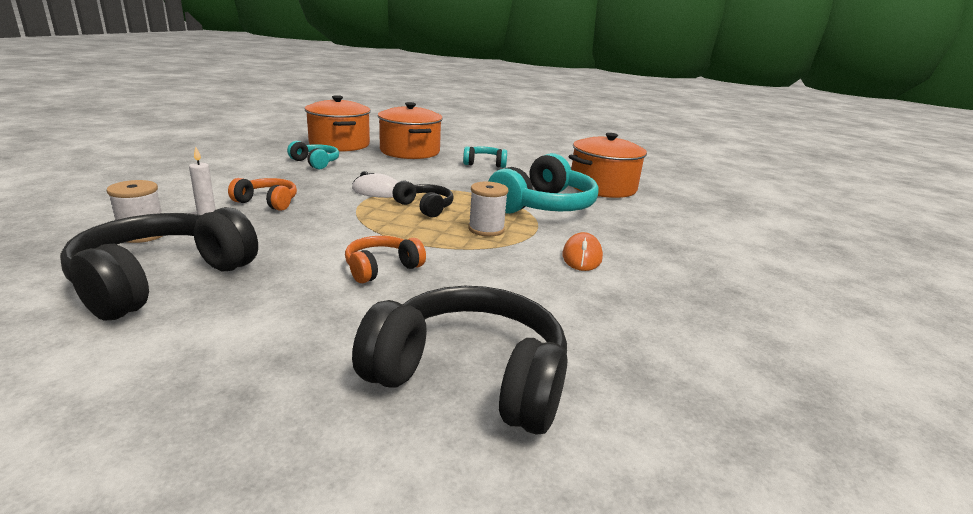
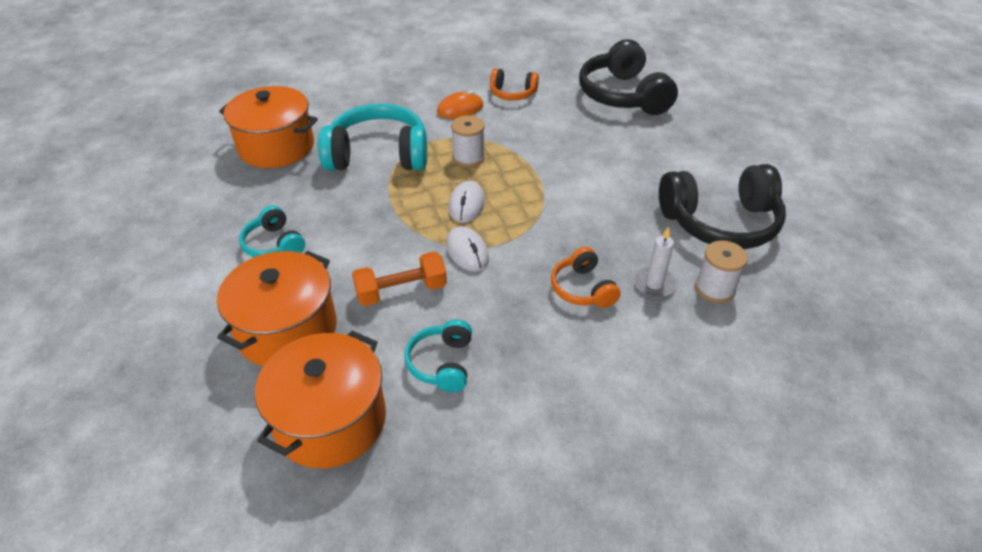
camera: 125 degrees left, 20 degrees up
orange headphones [345,236,426,283] -> orange headphones moved to [490,68,539,101]
black headphones [393,180,454,218] -> white mouse [449,181,485,223]
none -> orange dumbbell [352,252,447,306]

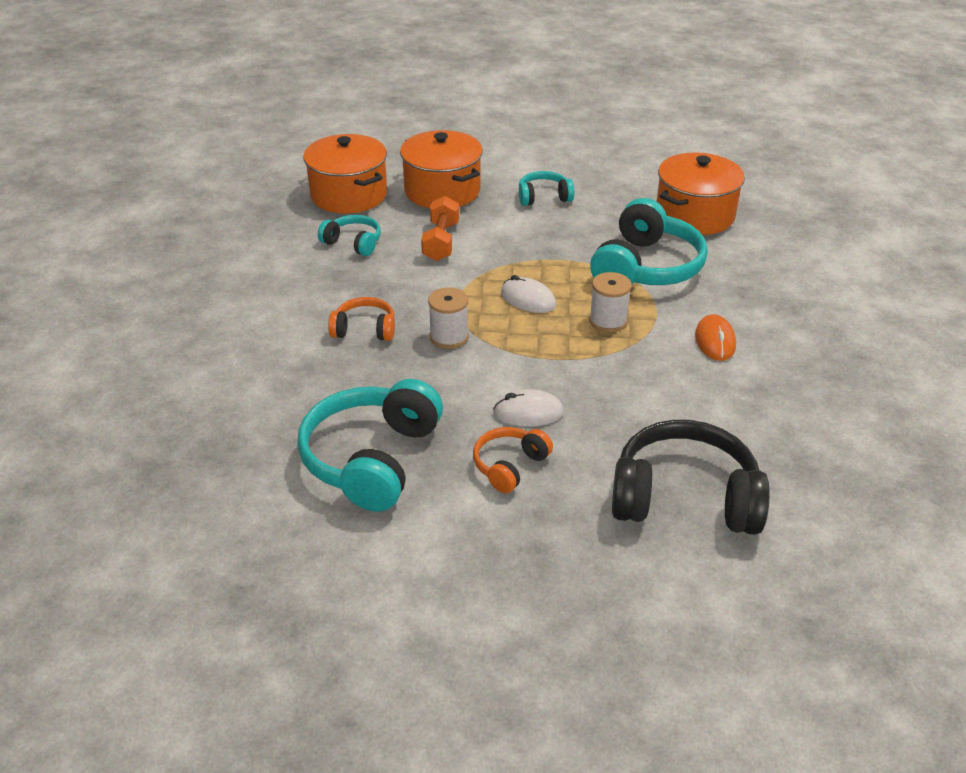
camera: 115 degrees right, 5 degrees down
white mouse [446,226,489,272] -> white mouse moved to [493,389,564,427]
orange headphones [490,68,539,101] -> orange headphones moved to [473,427,553,493]
white candle [634,227,676,297] -> none
black headphones [659,164,786,249] -> turquoise headphones [297,379,443,512]
white spool [695,240,748,303] -> white spool moved to [428,287,469,349]

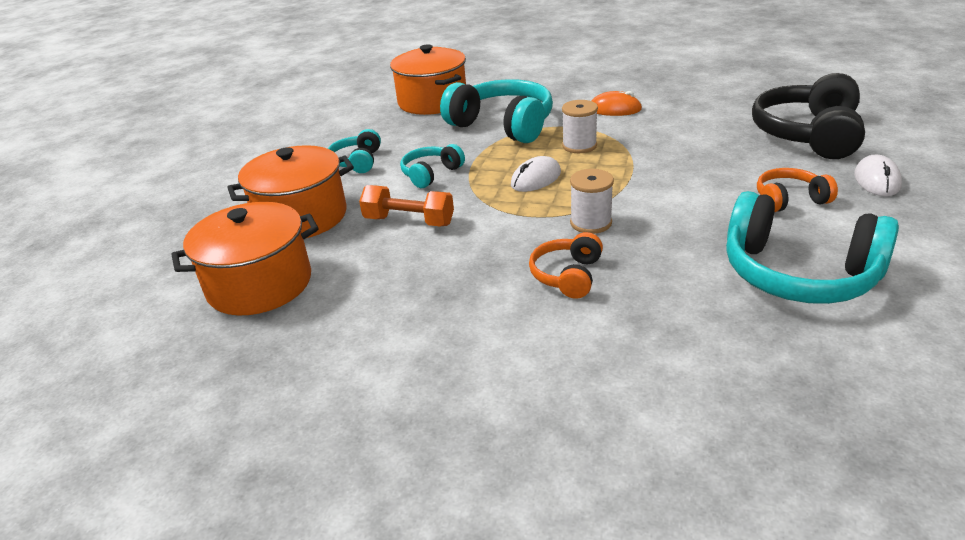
camera: 75 degrees left, 5 degrees down
turquoise headphones [318,215,381,256] -> turquoise headphones moved to [400,144,465,188]
orange headphones [473,427,553,493] -> orange headphones turned 120 degrees clockwise [757,168,838,212]
white mouse [493,389,564,427] -> white mouse moved to [854,155,902,196]

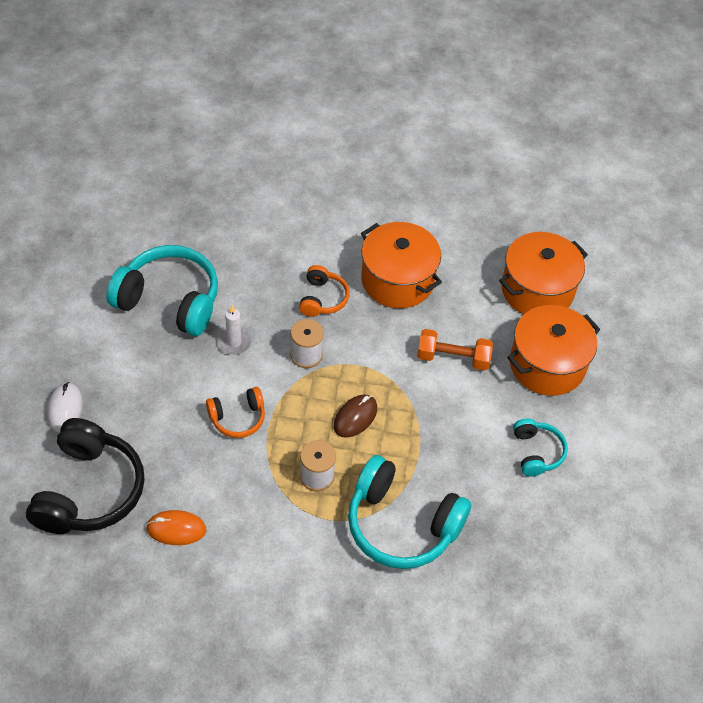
camera: 165 degrees right, 20 degrees up
orange pot [390,44,466,115] -> orange pot moved to [361,222,442,308]
turquoise headphones [400,144,465,188] -> none
white mouse [511,156,561,192] -> brown mouse [334,394,377,438]
orange mouse [592,91,642,116] -> orange mouse moved to [146,510,206,545]
orange headphones [757,168,838,212] -> orange headphones moved to [206,387,265,438]
none -> white candle [217,305,252,355]

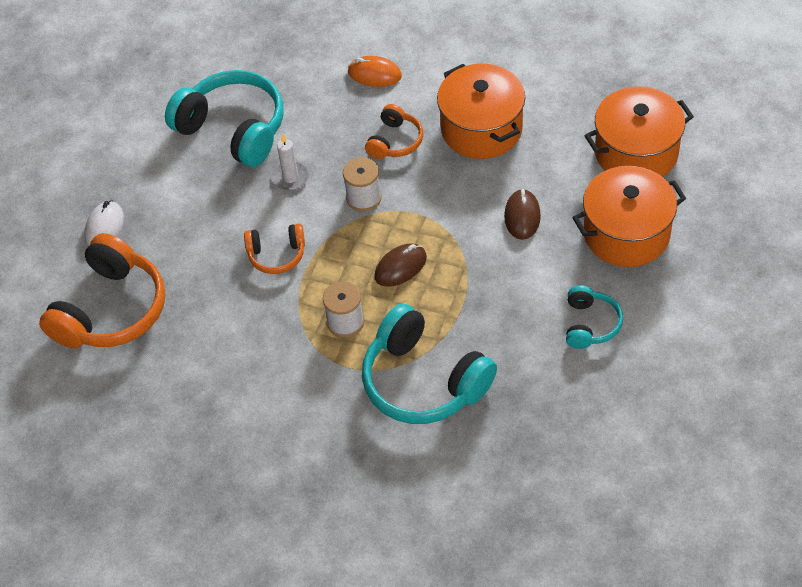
camera: 20 degrees right, 0 degrees up
black headphones [26,418,145,534] -> orange headphones [39,233,165,348]
orange mouse [146,510,206,545] -> orange mouse moved to [348,56,402,87]
orange dumbbell [417,329,493,370] -> brown mouse [504,189,541,240]

